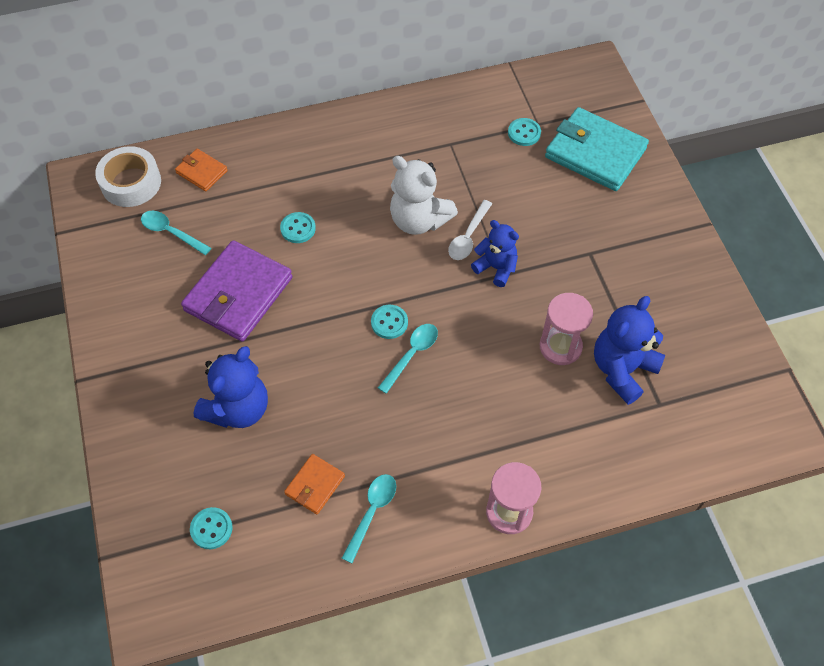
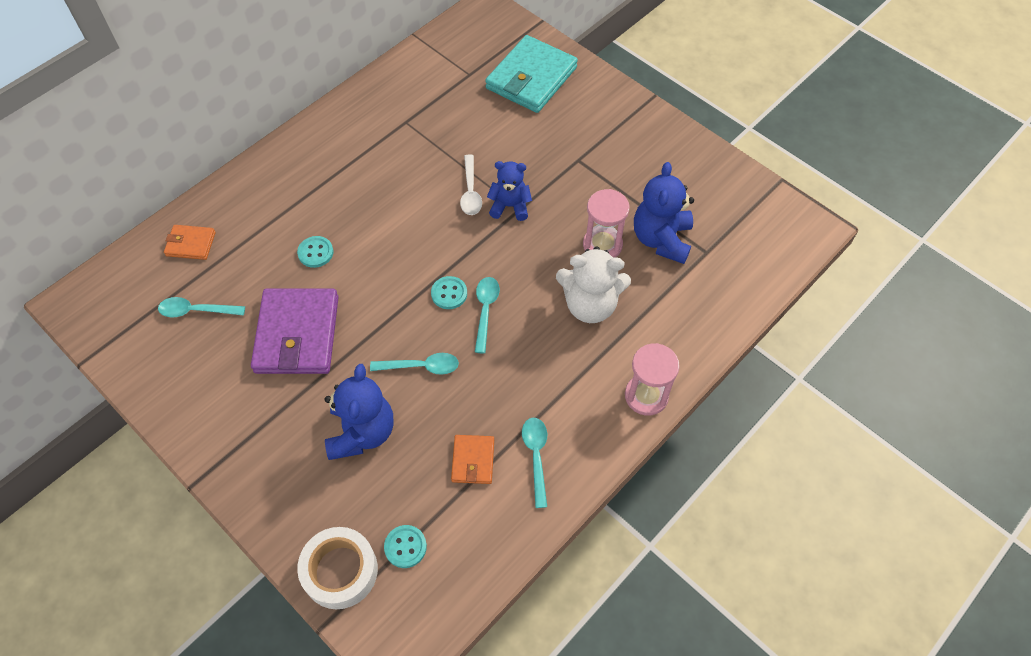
camera: 30 degrees left, 0 degrees up
white tape [95,146,161,207] -> white tape moved to [297,527,378,609]
white teddy bear [390,156,458,235] -> white teddy bear moved to [556,246,631,323]
turquoise button [508,118,541,146] -> none
turquoise wallet [545,107,649,191] -> turquoise wallet turned 60 degrees counterclockwise [485,35,578,113]
none -> turquoise spoon [370,353,459,375]

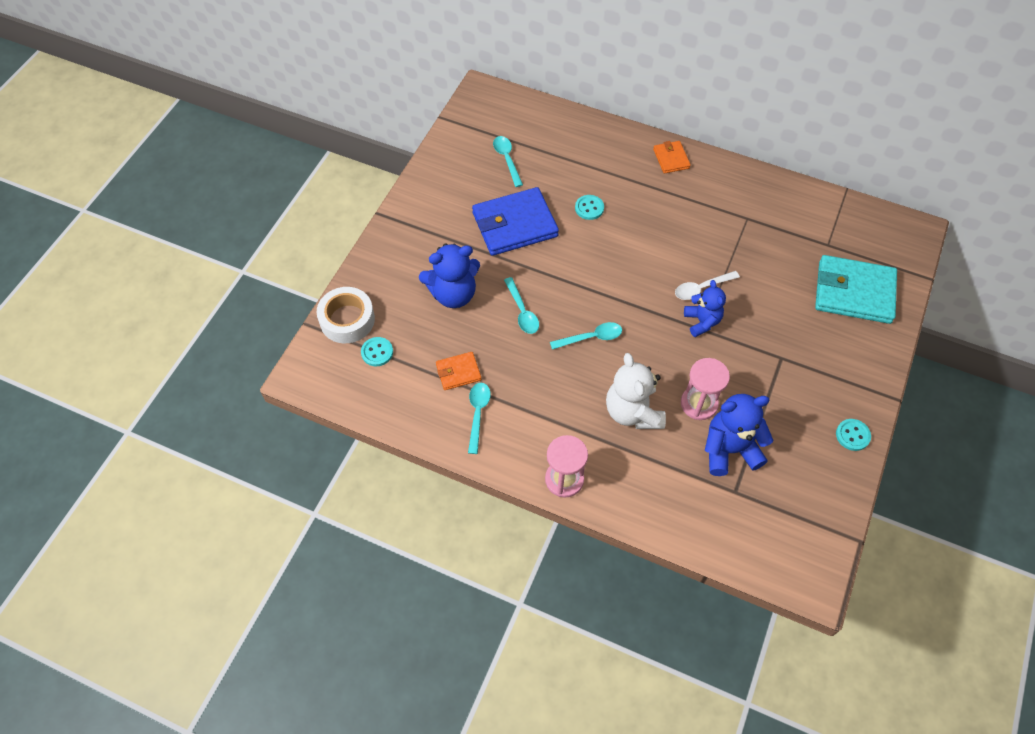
camera: 70 degrees right, 0 degrees up
orange wallet [164,225,216,260] -> orange wallet moved to [653,141,691,174]
purple wallet [251,288,339,374] -> blue wallet [472,187,559,256]
turquoise button [431,276,467,309] -> turquoise button moved to [836,419,871,451]
turquoise spoon [522,418,547,508] -> turquoise spoon turned 60 degrees counterclockwise [468,383,491,454]

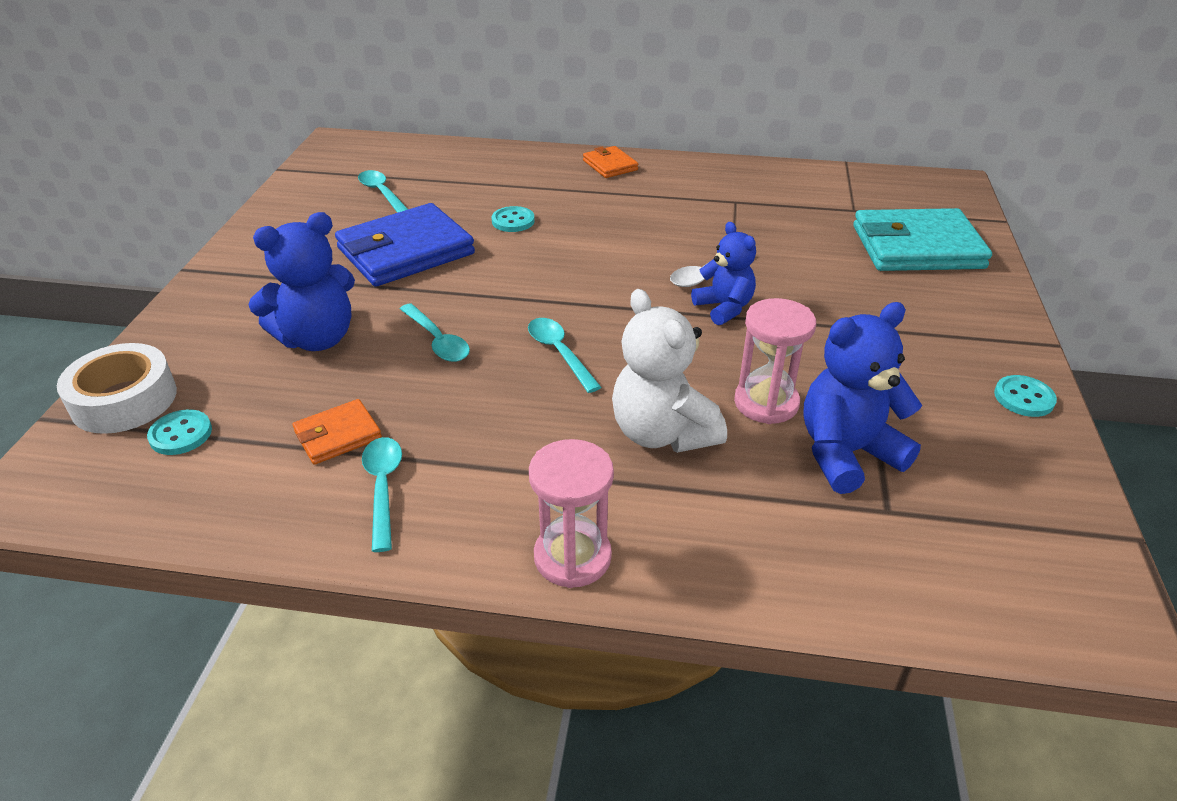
camera: 15 degrees left, 20 degrees down
turquoise spoon [550,322,622,350] -> turquoise spoon turned 90 degrees counterclockwise [528,318,601,393]

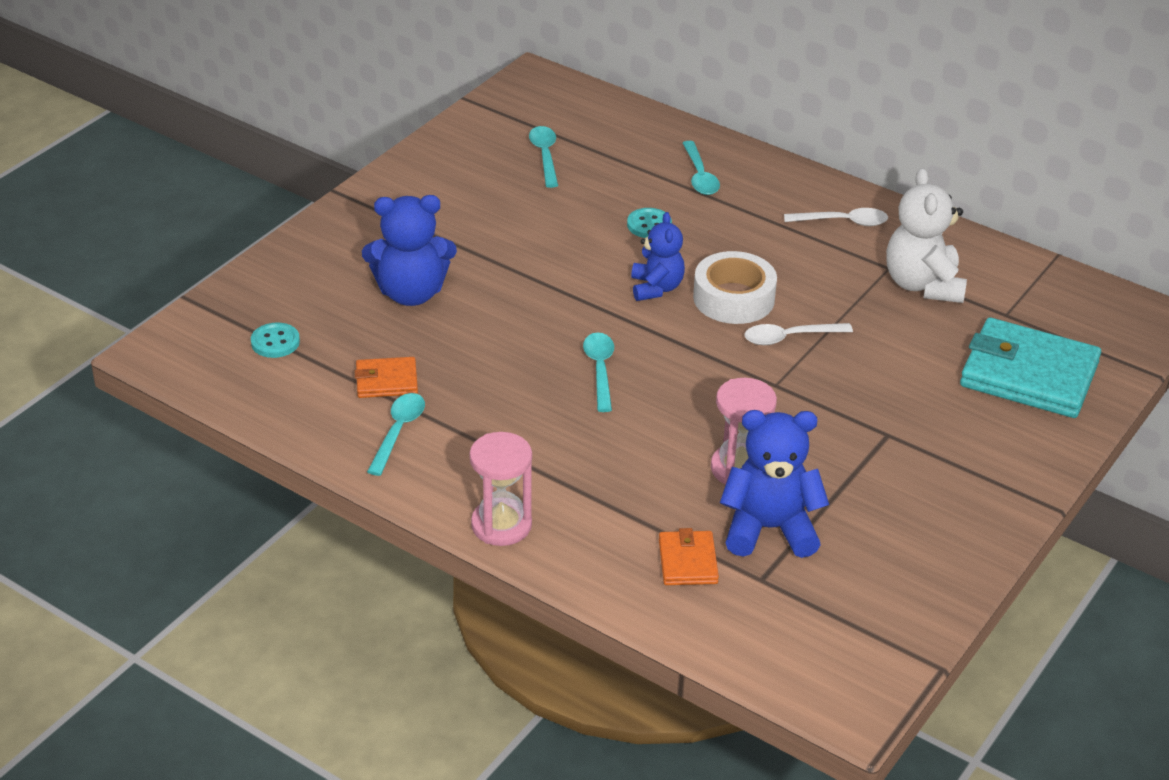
camera: 25 degrees right, 0 degrees up
white tape [57,343,177,434] -> white tape moved to [693,251,777,324]
blue wallet [335,203,475,287] -> none
turquoise spoon [400,303,470,362] -> turquoise spoon moved to [683,141,720,195]
orange wallet [583,146,638,178] -> orange wallet moved to [659,528,719,585]
white teddy bear [612,289,727,453] -> white teddy bear moved to [886,168,967,303]
blue teddy bear [691,222,756,325] -> blue teddy bear moved to [631,212,685,301]
turquoise button [994,375,1057,417] -> none
none -> white spoon [784,208,888,226]

